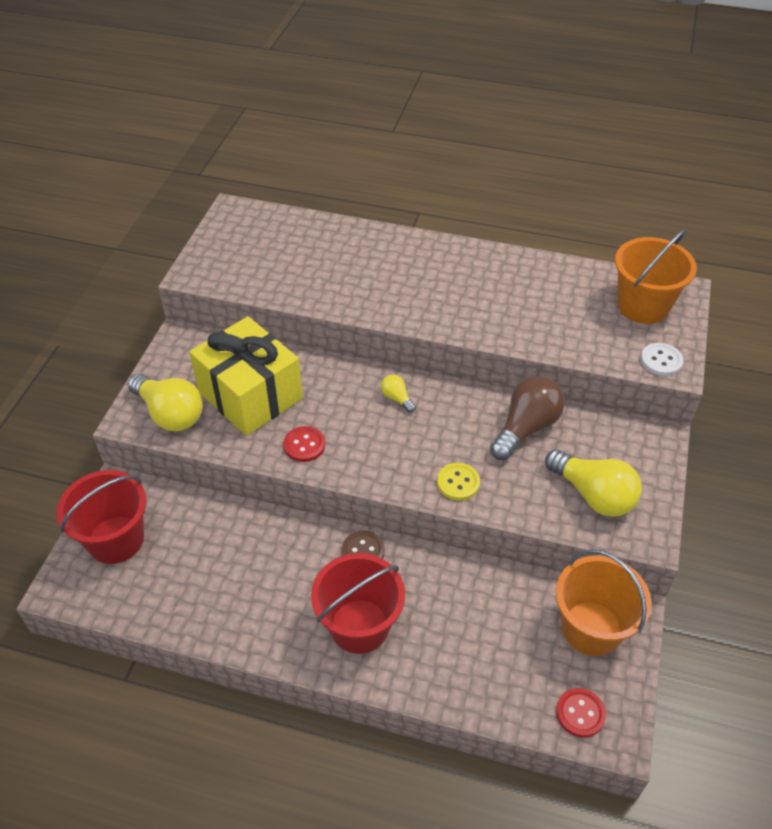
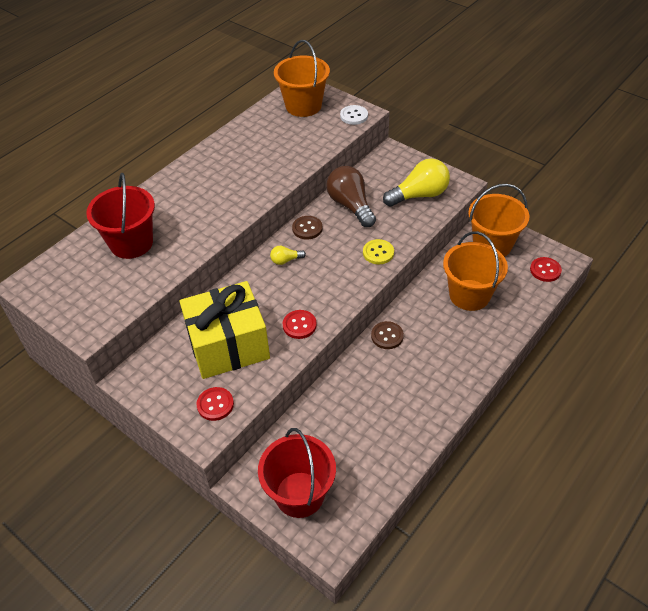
camera: 65 degrees left, 0 degrees up
yellow light bulb [128,374,203,431] -> red button [196,387,234,421]
red bucket [311,553,405,654] -> red bucket moved to [86,173,155,259]
none -> brown button [292,216,323,240]
none -> orange bucket [443,231,508,311]

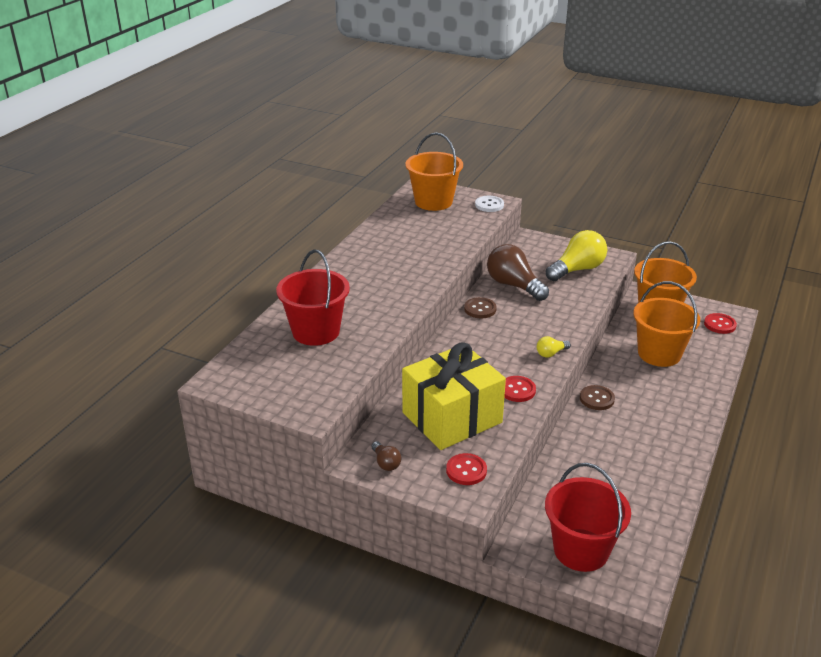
camera: 15 degrees left, 15 degrees down
yellow light bulb [270,246,306,265] -> yellow light bulb moved to [537,336,571,358]
yellow button [363,239,394,264] -> none
none -> brown light bulb [372,441,401,471]

